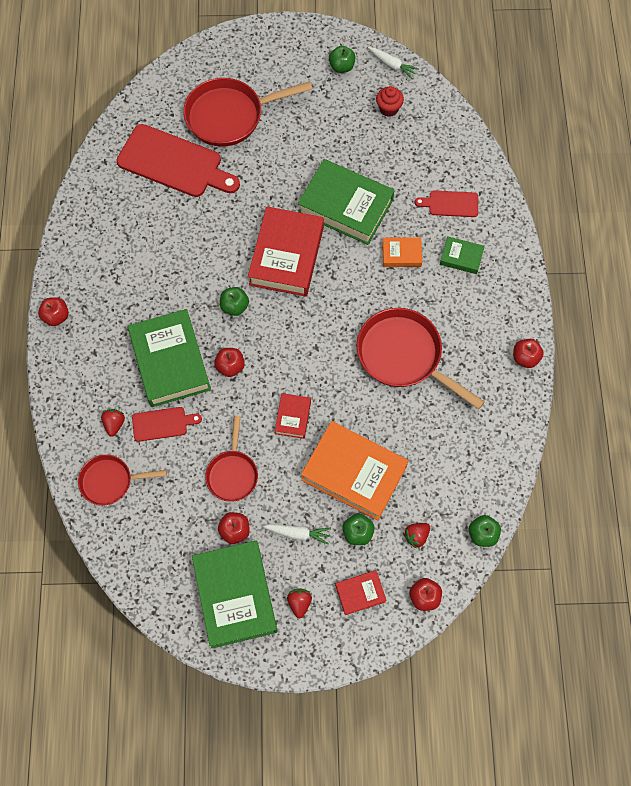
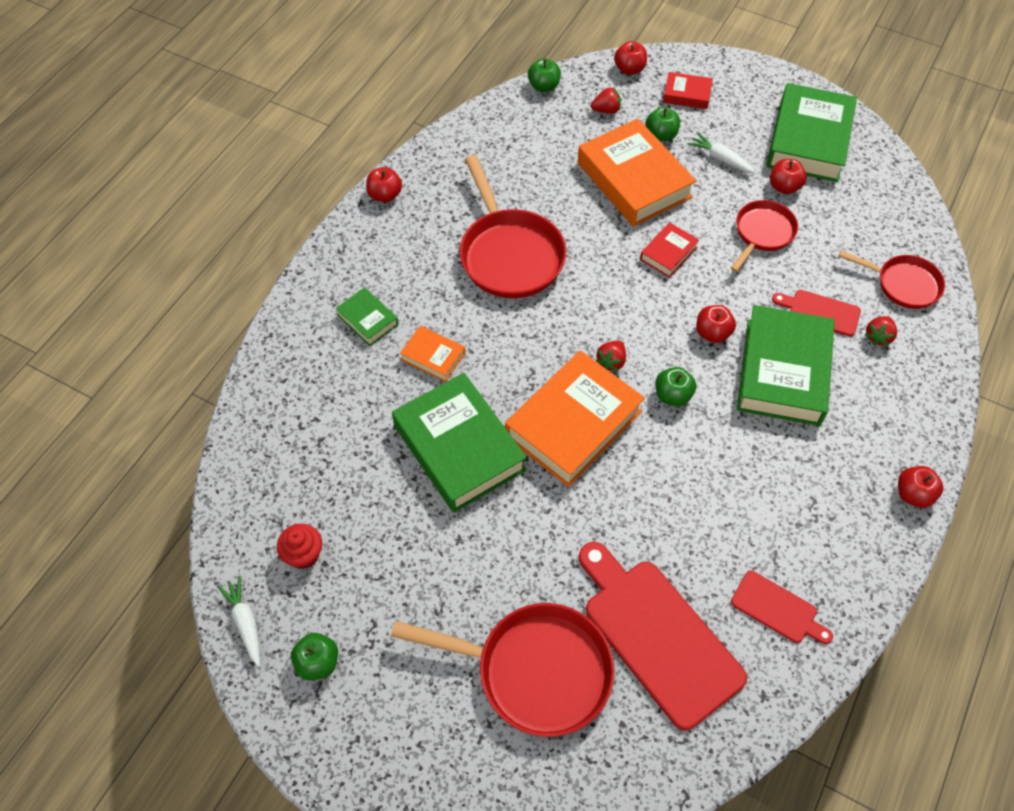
camera: 150 degrees left, 10 degrees down
red book [248,206,324,297] -> orange book [505,351,645,487]
red strawberry [287,588,312,618] -> red strawberry moved to [596,341,626,371]
red cutting board [414,190,478,217] -> red cutting board moved to [731,571,833,644]

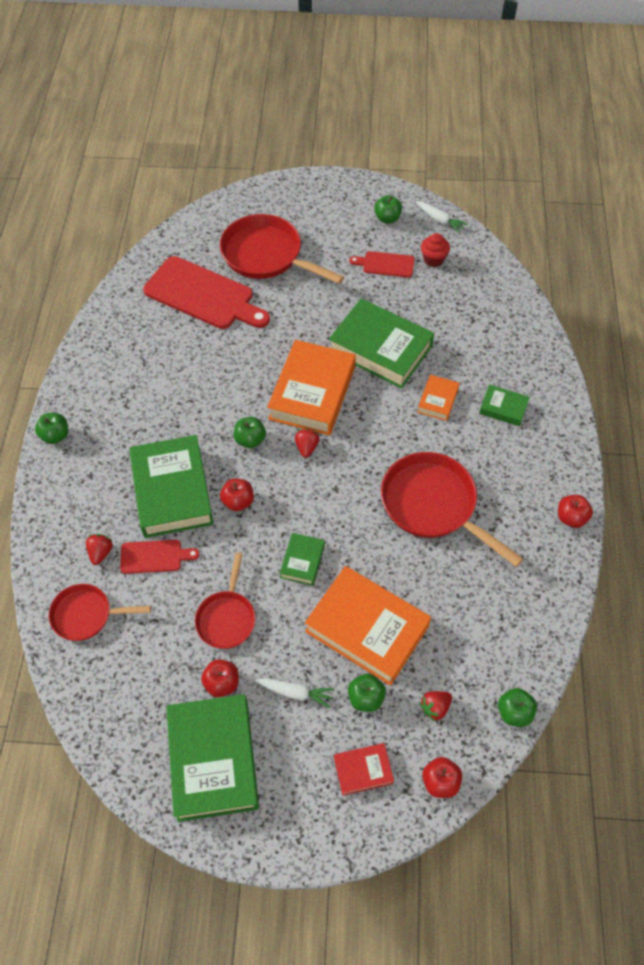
camera: 155 degrees right, 0 degrees up
red pan [391,603,615,737] -> red pan turned 45 degrees clockwise [220,214,344,284]
orange book [400,326,465,382] -> orange book turned 75 degrees counterclockwise [417,375,459,421]
red book [640,222,699,278] -> green book [280,533,325,586]
red cutting board [731,571,833,644] -> red cutting board moved to [349,251,414,278]
red apple [898,466,943,508] -> green apple [35,413,68,444]

